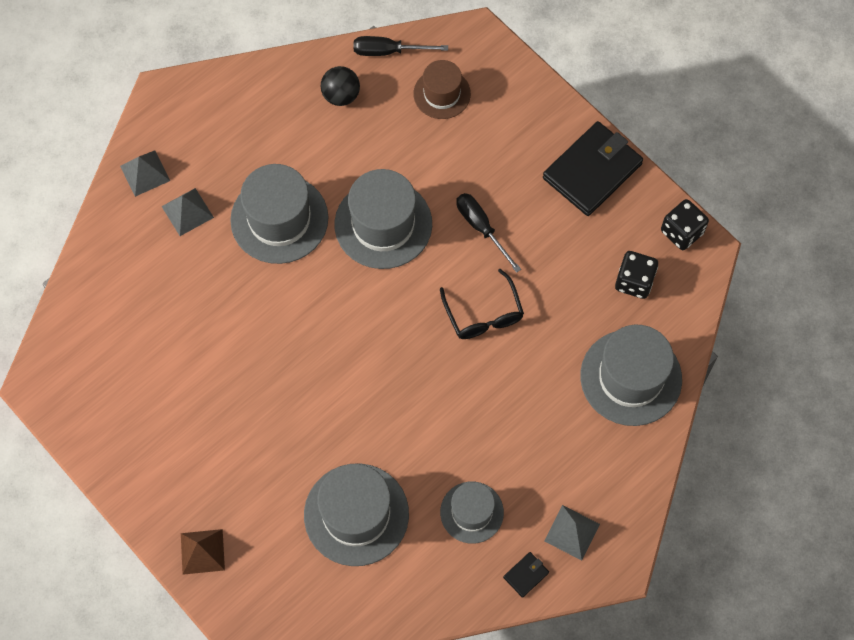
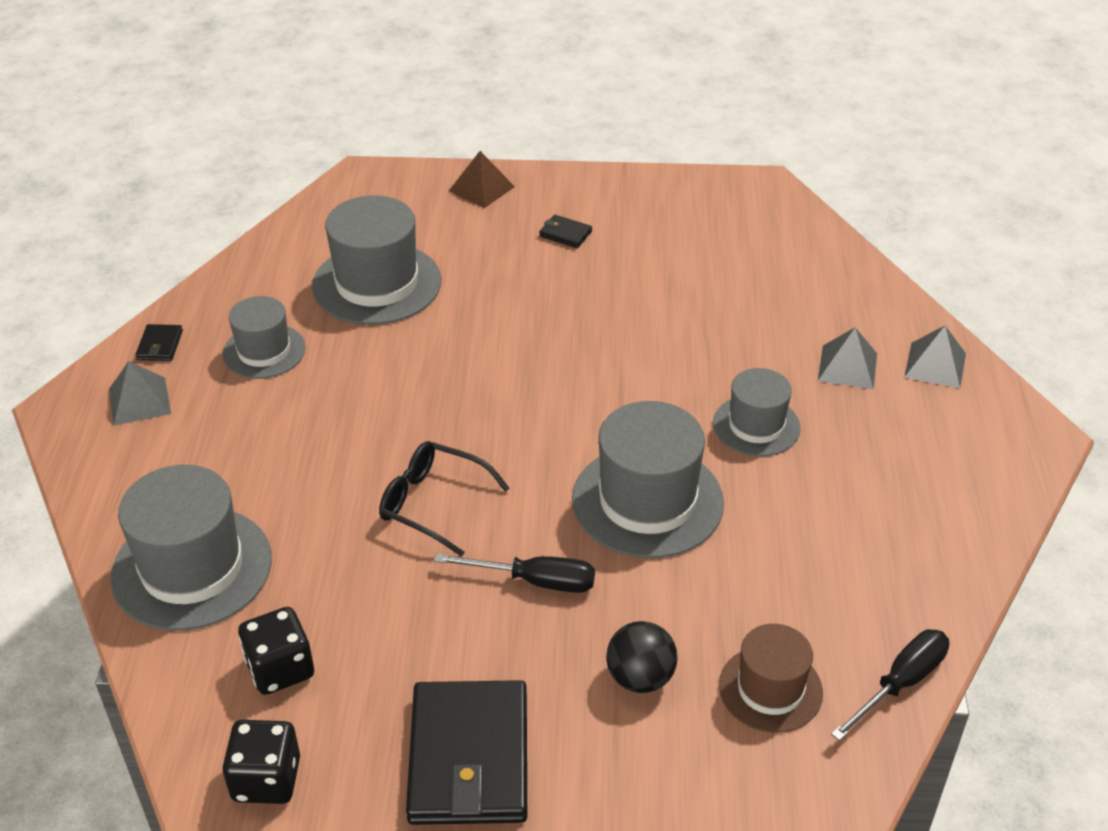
camera: 135 degrees right, 25 degrees down
grey hat [230,164,328,264] -> grey hat [713,368,801,456], size x0.60
black ball [321,66,360,106] -> black ball moved to [606,621,678,693]
none -> black wallet [539,215,592,248]

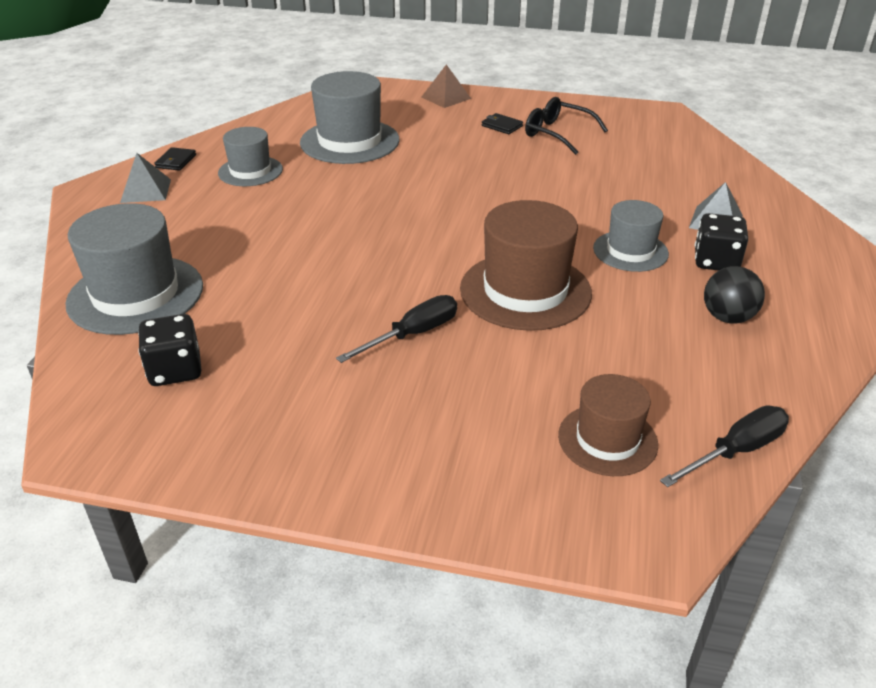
camera: 10 degrees right, 5 degrees down
black dice [222,720,300,804] -> black dice moved to [695,213,748,271]
black glasses [379,441,510,557] -> black glasses moved to [525,97,608,155]
black wallet [406,680,527,825] -> none
black screwdriver [434,554,595,593] -> black screwdriver turned 60 degrees counterclockwise [336,295,457,363]
grey hat [572,401,724,558] -> brown hat [460,200,592,331]
black ball [606,621,678,693] -> black ball moved to [704,266,765,324]
grey pyramid [904,326,966,388] -> none

